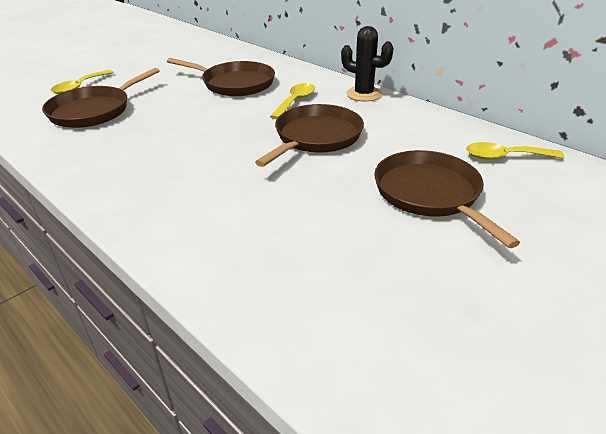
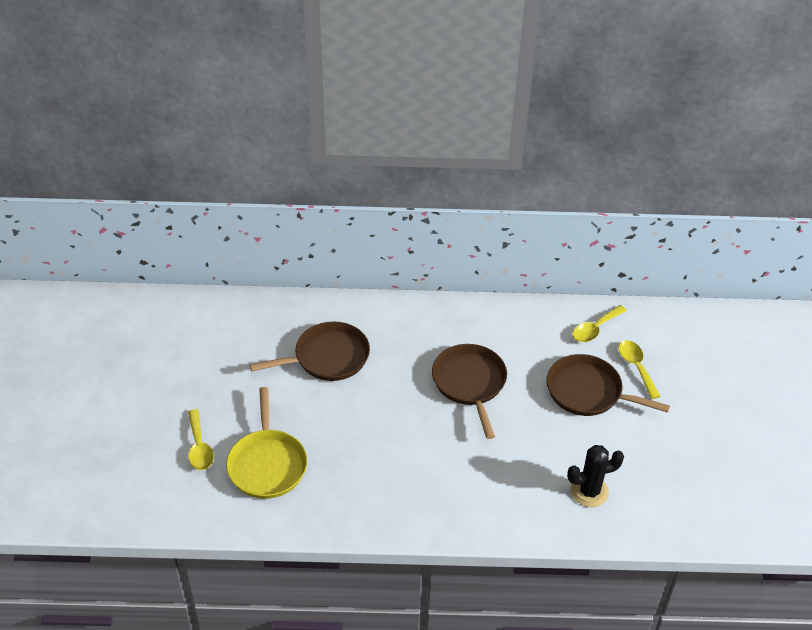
camera: 45 degrees left, 10 degrees up
brown pan [42,68,160,128] -> yellow pan [226,387,307,499]
yellow spoon [270,83,315,119] -> yellow spoon moved to [619,340,660,399]
black cactus [341,26,393,101] -> black cactus moved to [567,445,624,507]

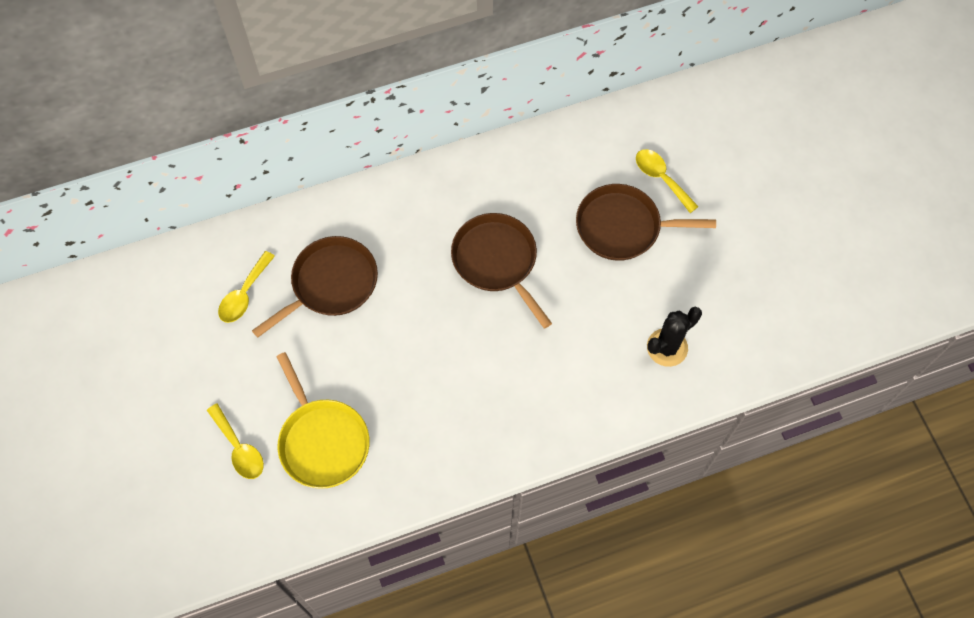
camera: 20 degrees left, 20 degrees up
yellow spoon [573,305,627,342] -> yellow spoon moved to [218,251,275,323]

